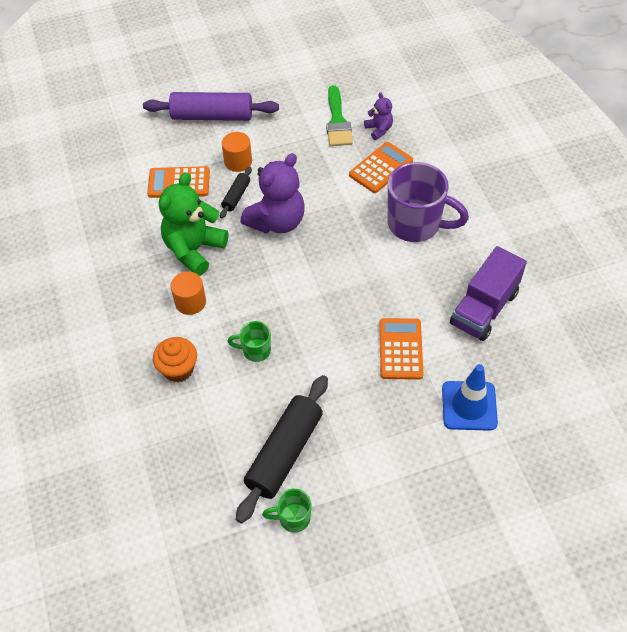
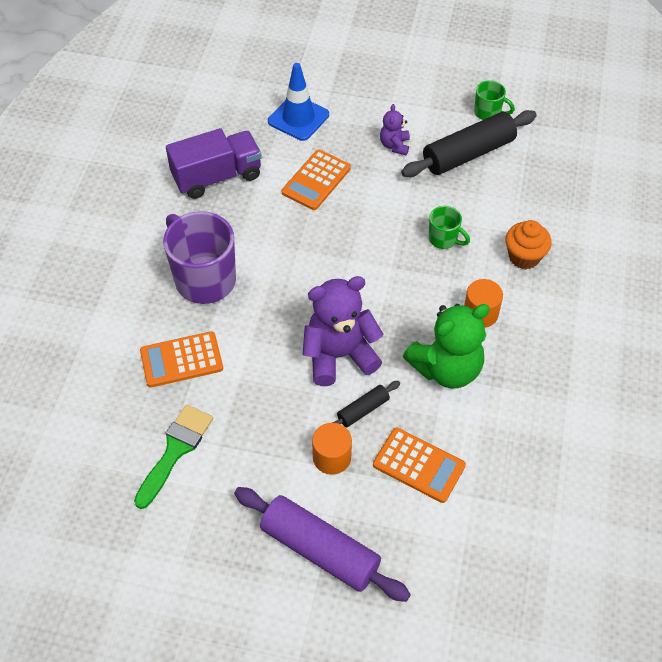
camera: 150 degrees left, 0 degrees up
purple teddy bear [364,92,393,140] -> purple teddy bear moved to [380,104,410,155]

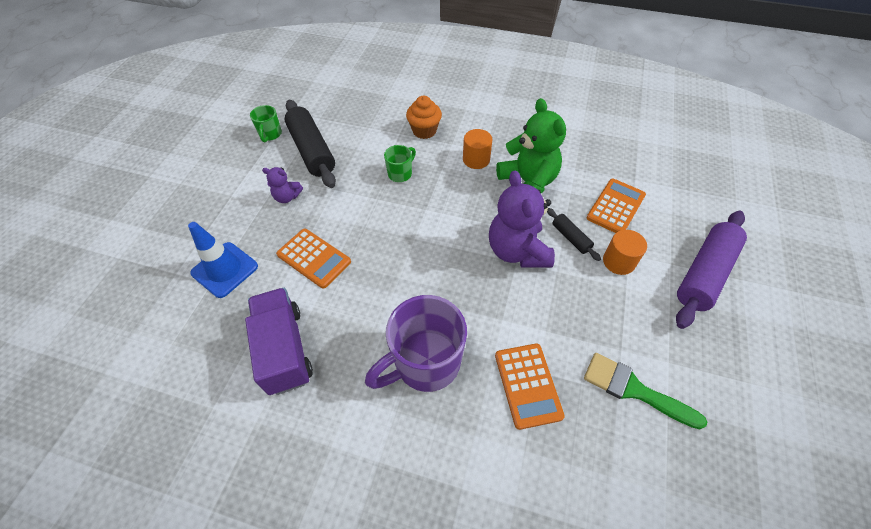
camera: 85 degrees left, 0 degrees up
green mug [474,80,515,120] -> green mug turned 150 degrees clockwise [250,105,282,142]

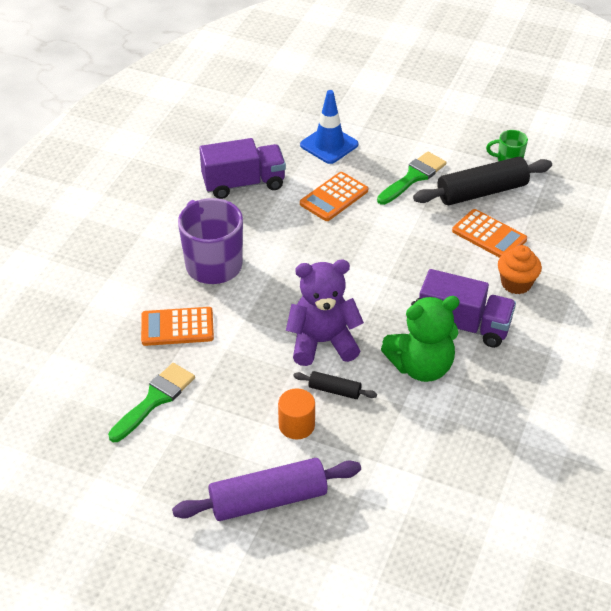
camera: 95 degrees right, 10 degrees down
purple teddy bear [262,167,303,203] -> green brush [377,151,447,205]
green mug [384,145,416,182] -> none
orange cylinder [463,129,492,169] -> purple truck [419,269,516,348]
black rolling pin [547,208,601,261] -> black rolling pin turned 45 degrees clockwise [293,371,377,399]
orange calculator [586,179,646,233] -> orange calculator moved to [452,209,527,258]
purple rolling pin [676,211,747,329] -> purple rolling pin turned 60 degrees counterclockwise [172,458,361,521]

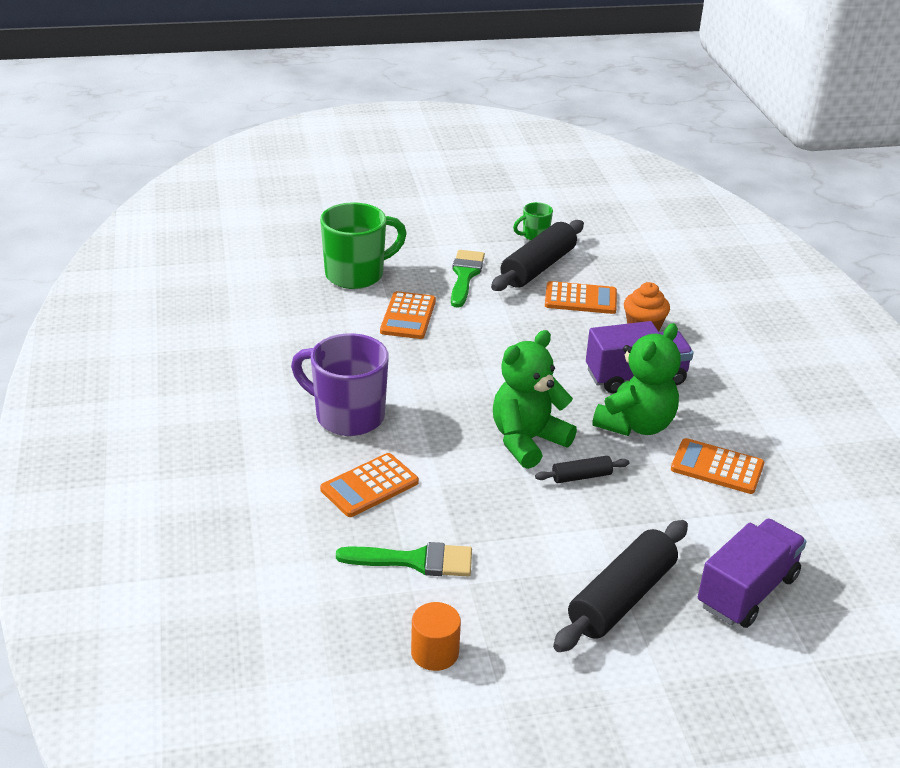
camera: 35 degrees left, 10 degrees down
green brush [108,363,195,442] -> green brush turned 90 degrees clockwise [336,542,472,576]
purple rolling pin [172,458,361,521] -> black rolling pin [553,520,688,652]
purple truck [199,138,286,199] -> purple truck moved to [698,519,807,628]
orange cylinder [278,388,315,439] -> orange cylinder moved to [411,602,461,671]
purple teddy bear [286,260,364,366] -> green teddy bear [493,330,577,469]
blue traffic cone [300,90,358,164] -> green mug [320,202,407,289]
none -> orange calculator [671,438,764,494]

